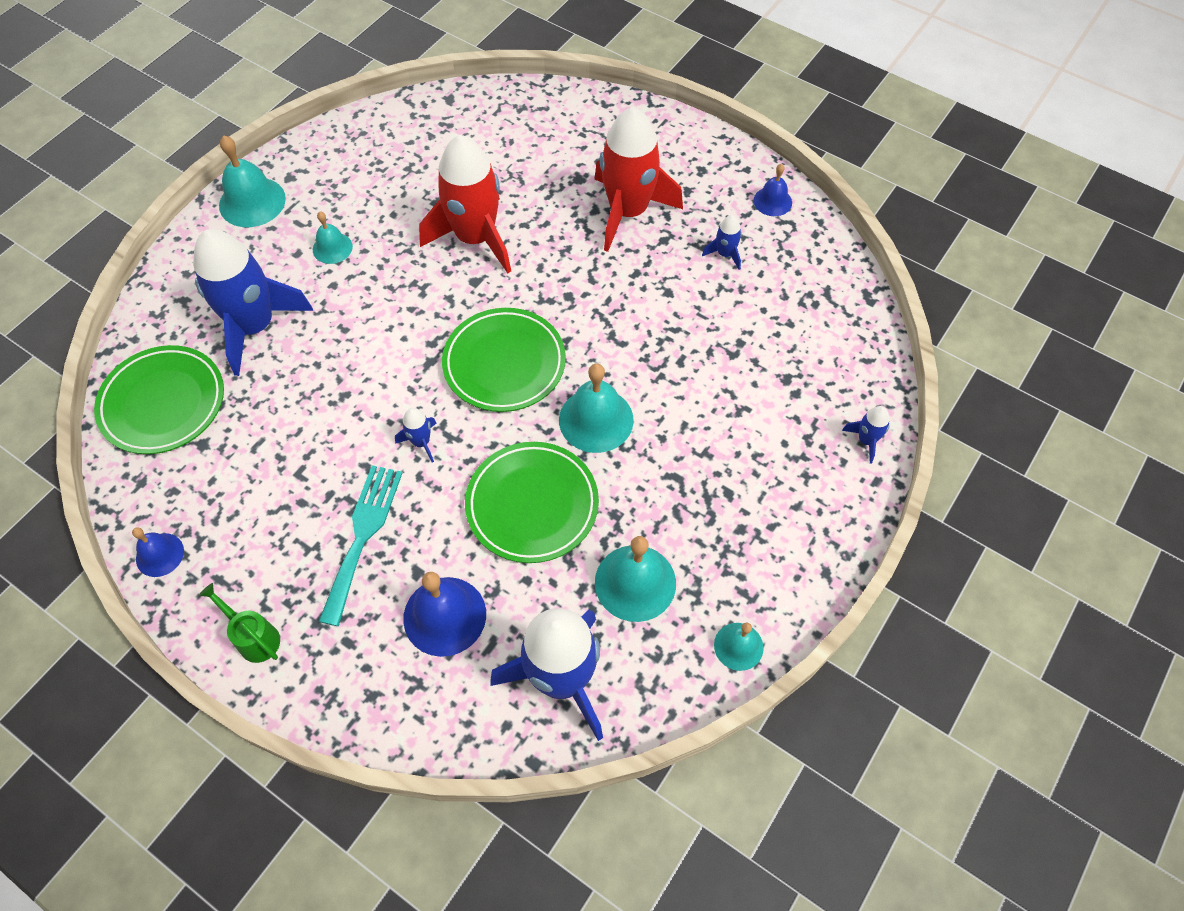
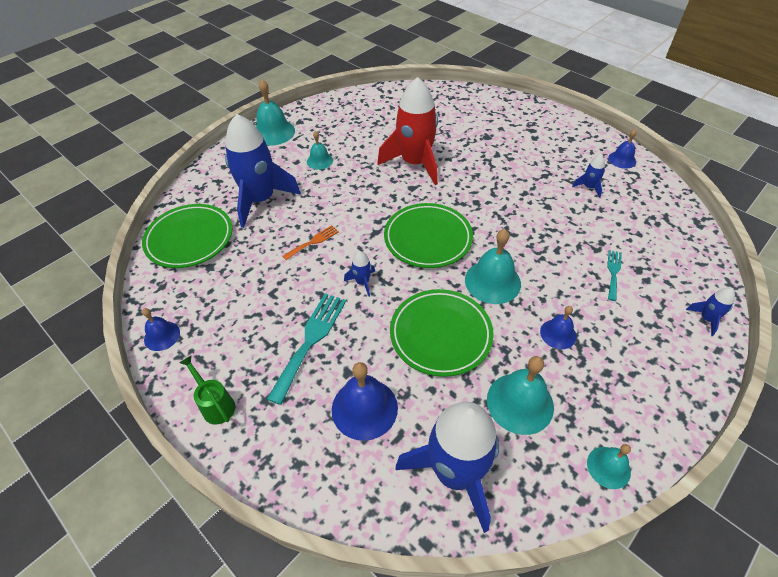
camera: 10 degrees right, 10 degrees down
red rocket [594,107,683,252] -> none
none -> orange fork [282,225,339,260]
none -> blue bell [540,306,576,349]
none -> turquoise fork [607,250,622,301]

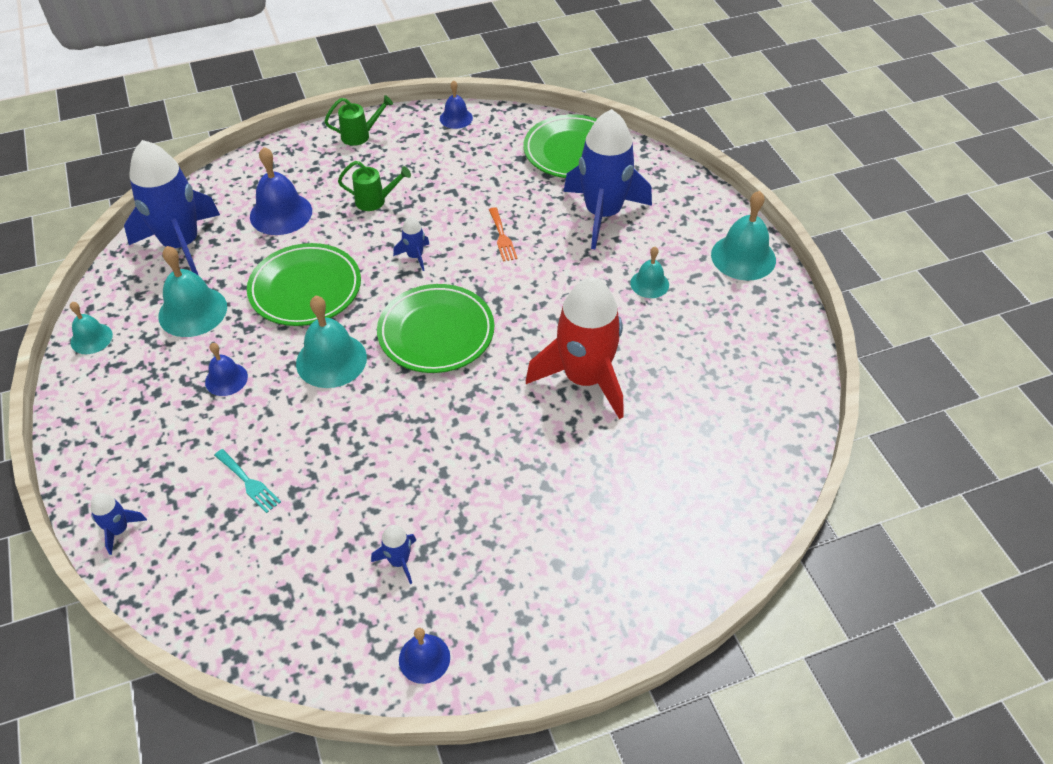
camera: 115 degrees right, 0 degrees up
turquoise fork [267,293,346,405] -> green watering can [338,161,411,211]

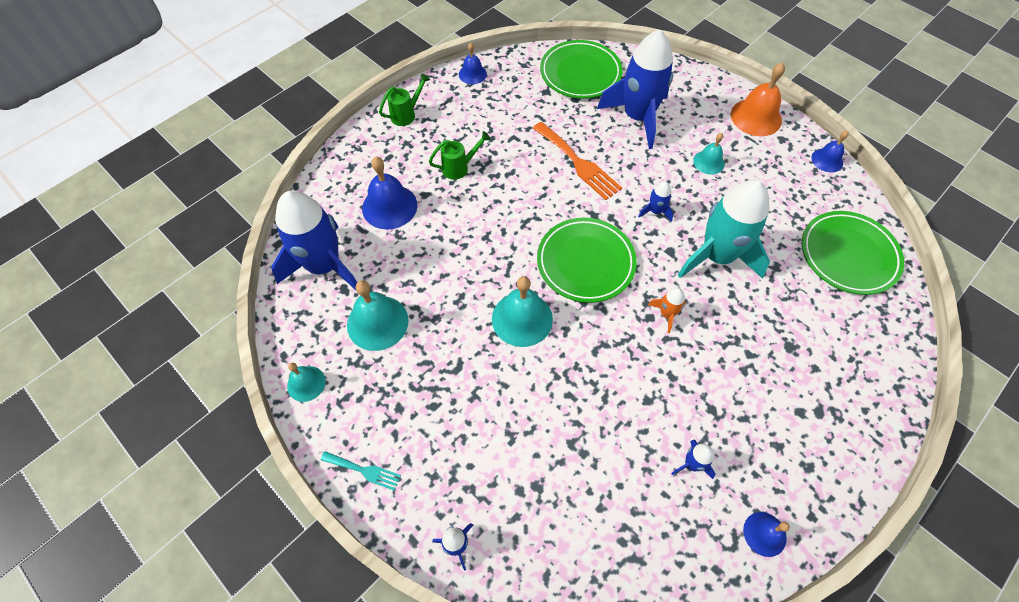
camera: 25 degrees left, 10 degrees up
blue bell [205,343,248,396] -> blue bell moved to [812,131,849,172]
turquoise fork [214,449,281,513] -> turquoise fork moved to [321,451,401,491]
green plate [247,243,361,326] -> green plate moved to [802,211,904,295]
blue rocket [393,216,429,271] -> blue rocket moved to [638,181,673,222]
orange fork [489,207,518,262] -> orange fork [533,122,622,200], size x1.81
red rocket [526,277,623,419] -> turquoise rocket [678,180,770,279]
turquoise bell [711,191,776,281] -> orange bell [731,62,785,136]
none -> orange rocket [648,288,686,333]

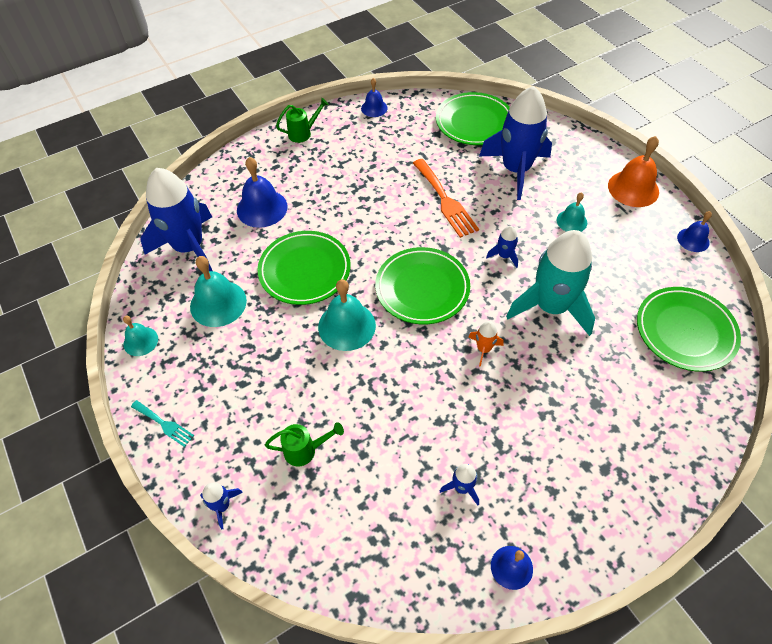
camera: 15 degrees right, 5 degrees down
green watering can [429,131,491,180] -> green watering can moved to [265,422,344,466]
none -> green plate [258,231,351,305]

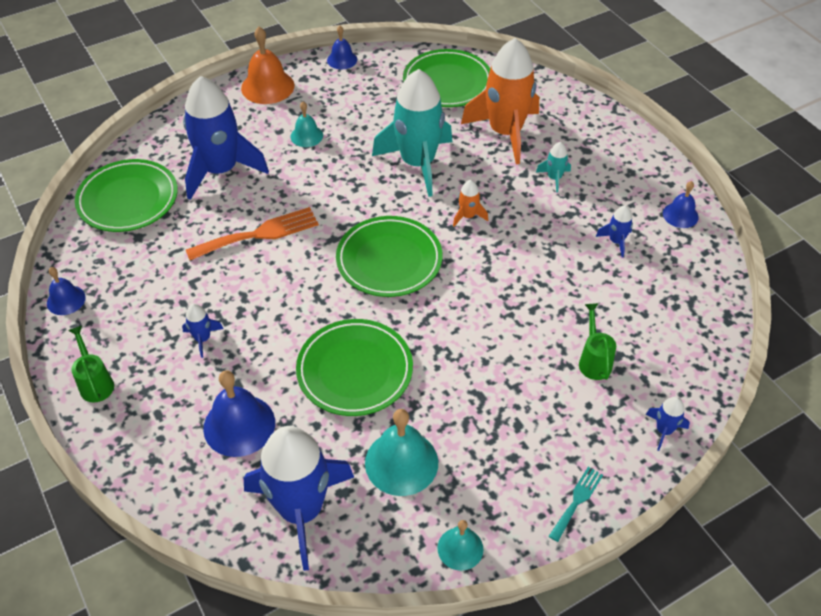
camera: 90 degrees left, 5 degrees down
turquoise bell [318,279,376,351] -> none
blue rocket [486,226,518,268] -> blue rocket moved to [182,304,223,358]
none -> orange rocket [461,38,539,164]
none -> turquoise rocket [536,142,571,193]

